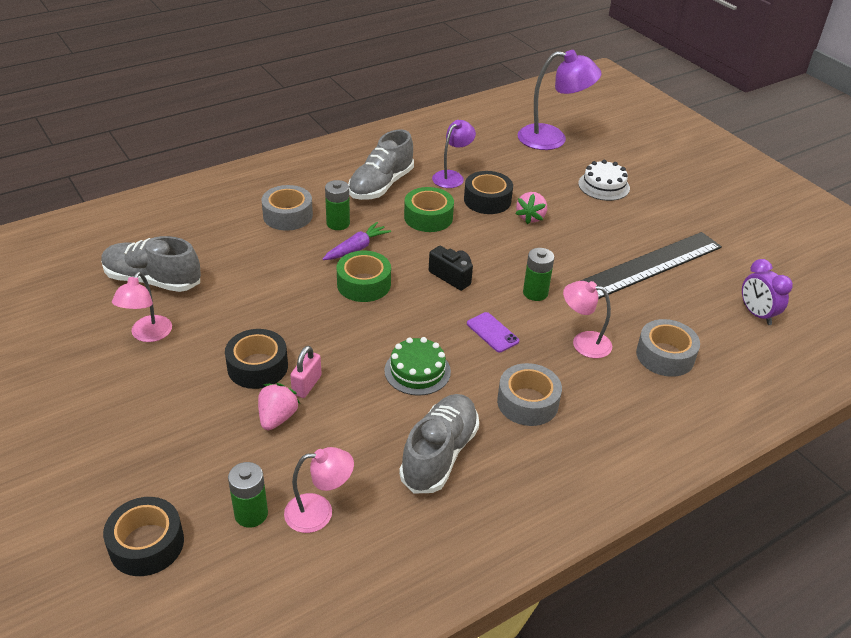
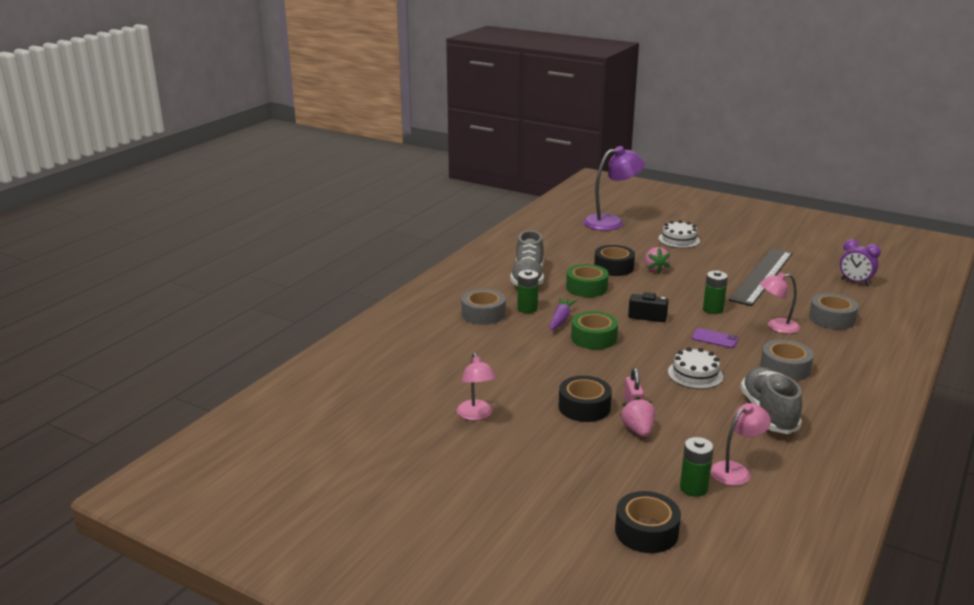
camera: 25 degrees left, 15 degrees down
grey shoe [101,236,201,292] -> none
green cake [384,337,451,396] -> white cake [668,347,723,389]
purple lamp [432,120,476,188] -> none

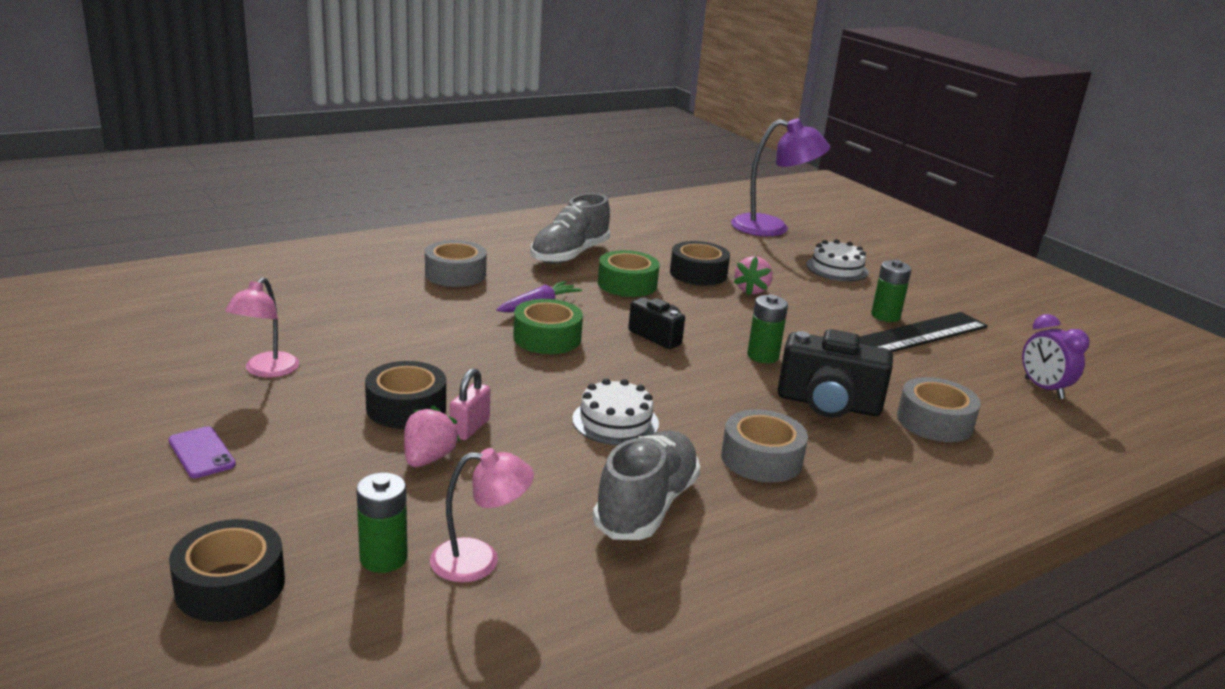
camera: 25 degrees right, 0 degrees up
green battery [517,270,539,313] -> green battery moved to [871,260,912,322]
purple phone [691,328,738,348] -> purple phone moved to [169,426,236,478]
pink lamp [760,272,800,334] -> black camera [778,329,893,418]

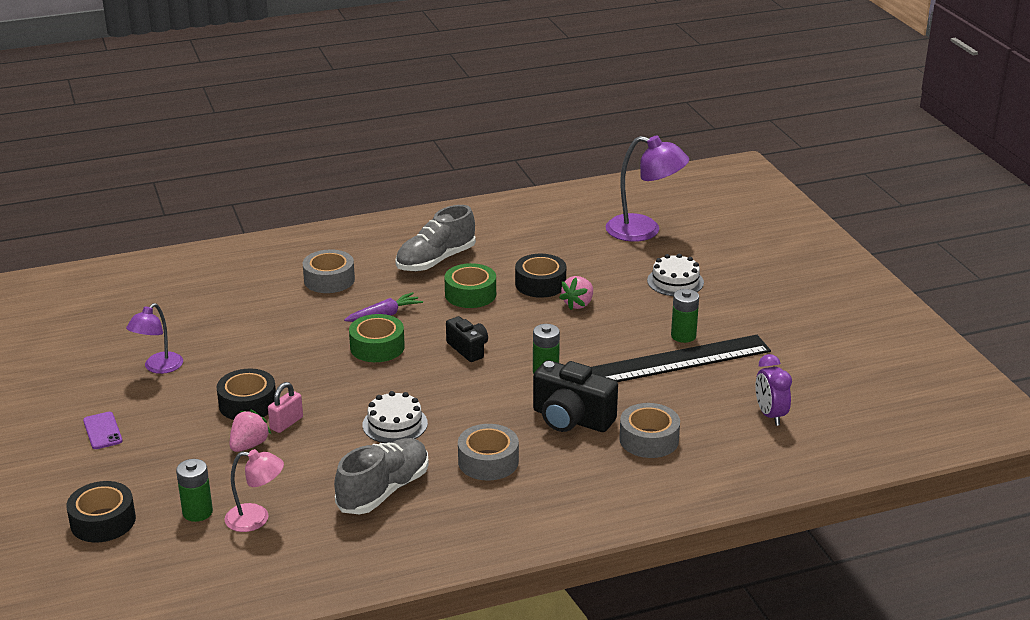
camera: 15 degrees right, 5 degrees up
pink lamp [225,277,299,378] -> purple lamp [126,303,183,374]

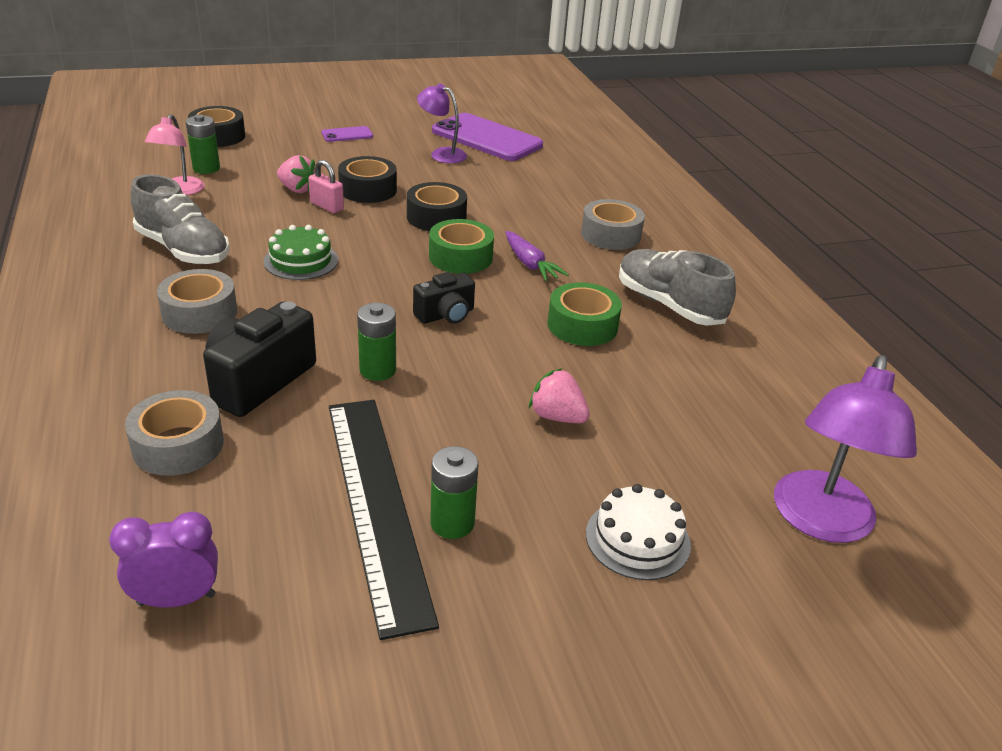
camera: 90 degrees right, 5 degrees up
white cake [363,391,428,443] -> green cake [264,225,338,280]
black tape [515,254,566,298] -> black tape moved to [407,182,467,231]
none -> purple phone [432,113,543,161]

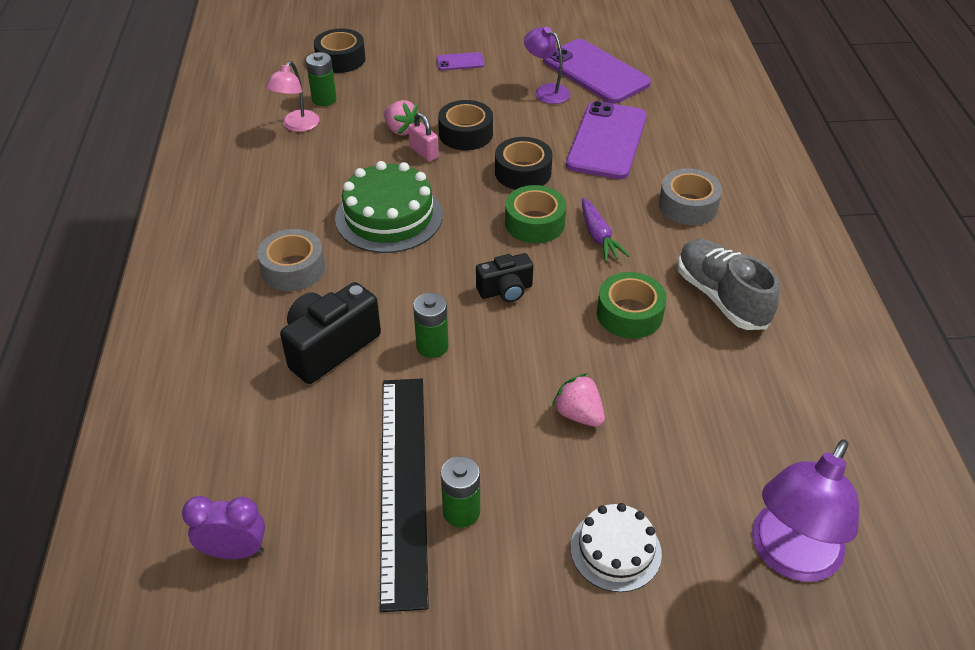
camera: 15 degrees right, 10 degrees up
grey tape [125,390,224,476] -> none
grey shoe [131,174,230,264] -> none
green cake [264,225,338,280] -> green cake [335,161,443,253], size x1.62
none -> purple phone [566,101,647,179]

